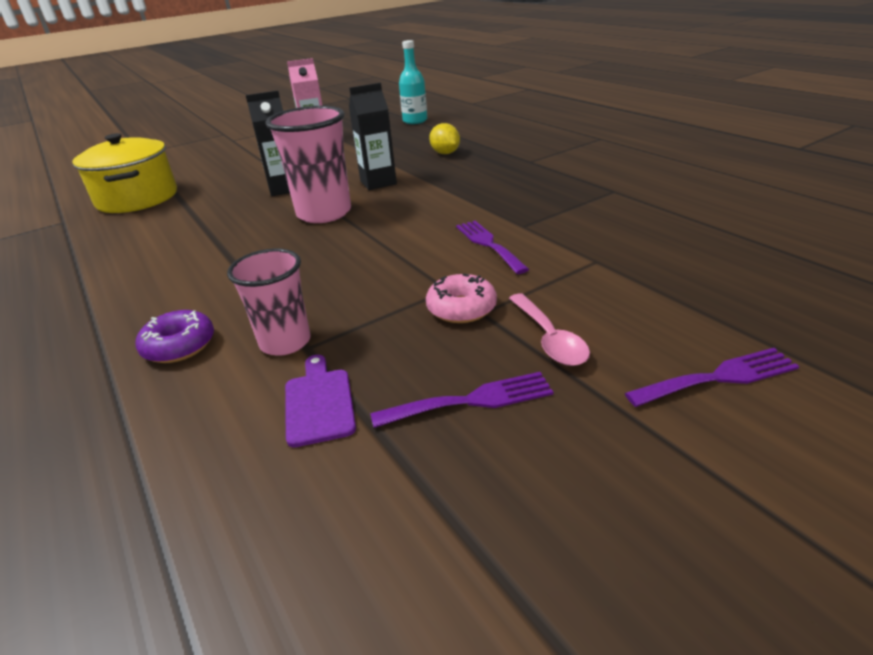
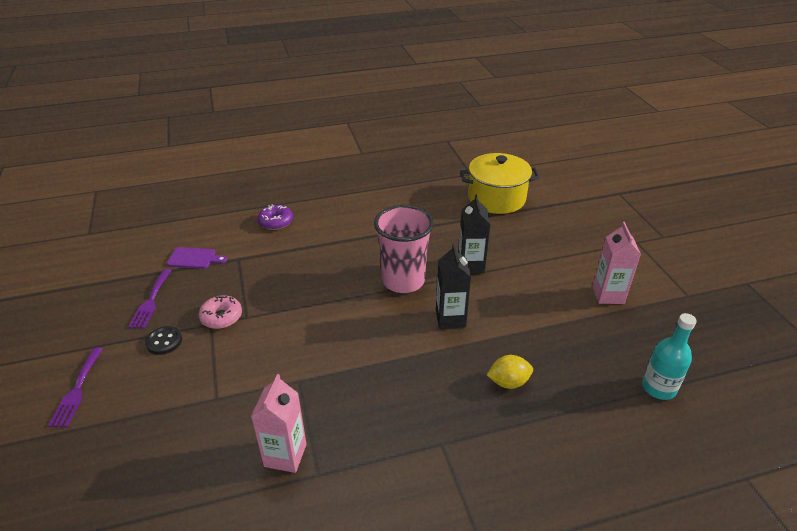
camera: 105 degrees right, 5 degrees up
pink cup [227,249,311,356] -> none
purple fork [456,221,529,274] -> none
pink spoon [509,293,590,366] -> black button [145,326,182,355]
none -> pink carton [251,374,307,473]

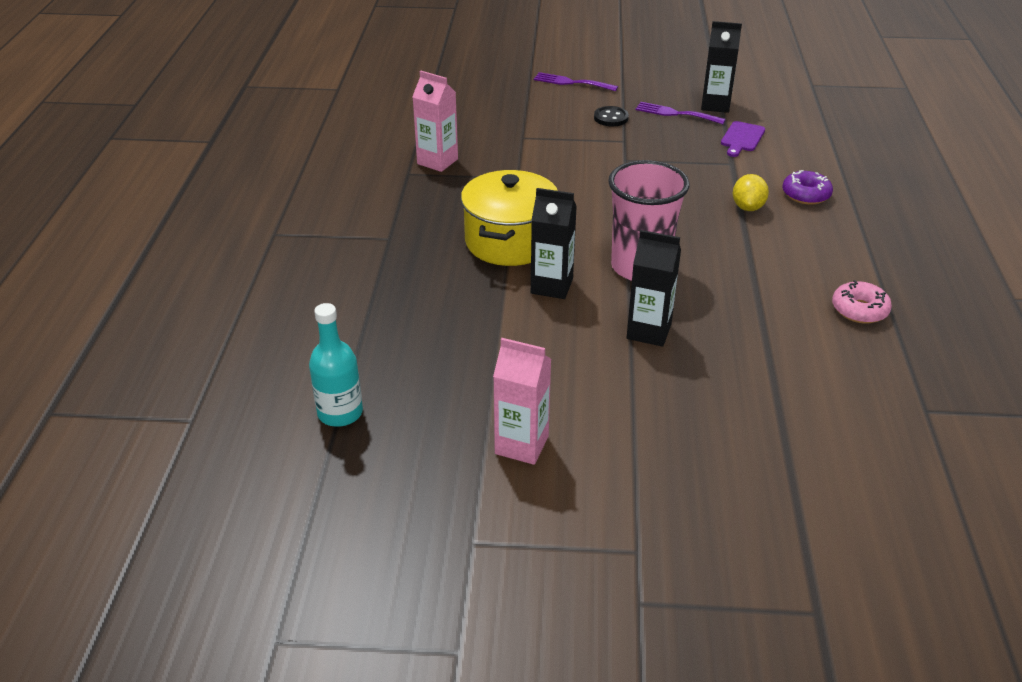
camera: 110 degrees right, 0 degrees up
pink donut [199,295,242,329] -> pink donut moved to [832,280,892,324]
yellow pot [460,153,540,214] -> yellow pot moved to [461,170,558,266]
yellow lemon [487,355,533,389] -> yellow lemon moved to [733,174,769,211]
none -> black carton [701,21,742,113]

